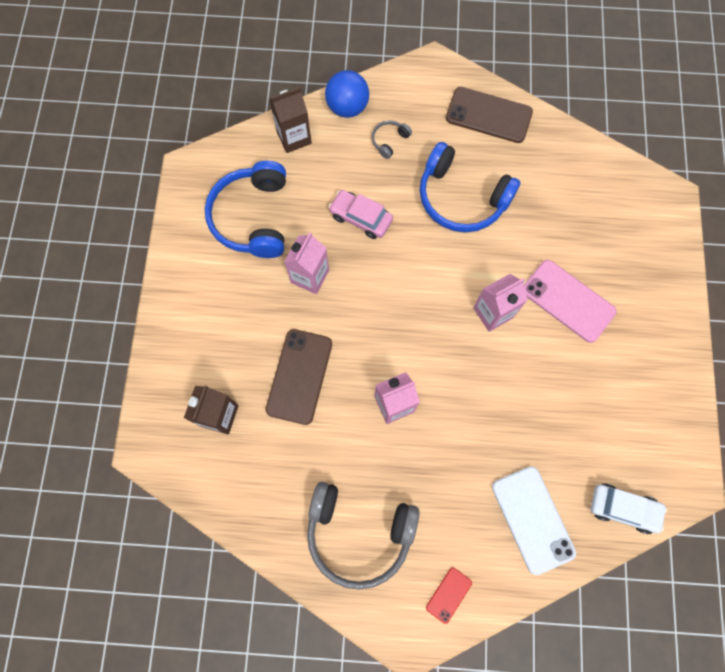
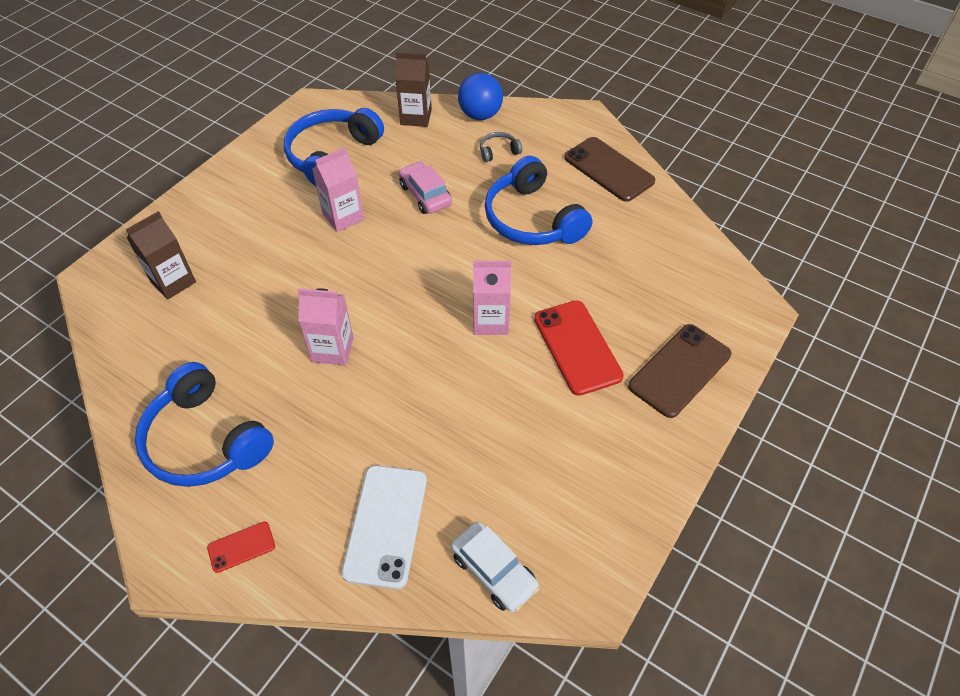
camera: 30 degrees right, 20 degrees down
brown phone [266,329,332,425] -> brown phone moved to [628,324,732,418]
grey headphones [307,482,419,590] -> blue headphones [135,362,274,487]
pink phone [524,260,617,343] -> red phone [534,301,624,396]

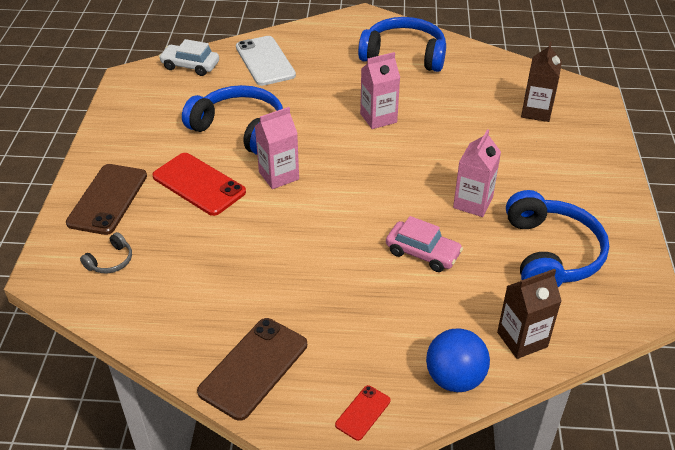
camera: 150 degrees right, 10 degrees down
red phone [207,522,275,573] -> red phone moved to [335,385,391,441]
grey headphones [480,132,522,162] -> grey headphones moved to [80,232,132,273]
blue headphones [485,156,592,245] -> blue headphones moved to [182,85,283,155]
brown phone [564,137,655,202] -> brown phone turned 75 degrees counterclockwise [197,318,307,421]

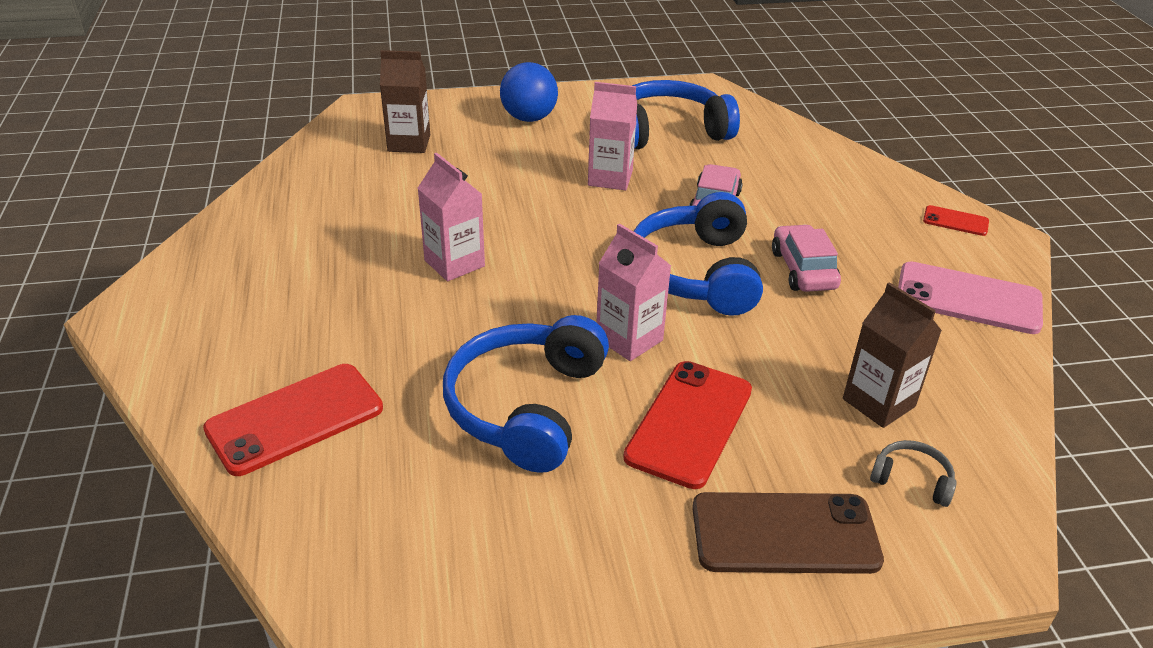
camera: 105 degrees left, 5 degrees down
white car [159,39,219,76] -> none
brown phone [197,318,307,421] -> pink phone [898,262,1043,334]
white phone [236,36,296,86] -> red phone [203,364,383,476]
blue headphones [358,17,446,72] -> blue headphones moved to [633,192,763,316]
blue ball [426,328,490,392] -> blue ball moved to [500,62,558,122]
brown carton [497,269,562,359] -> brown carton moved to [843,282,942,428]
none -> pink car [772,224,841,292]

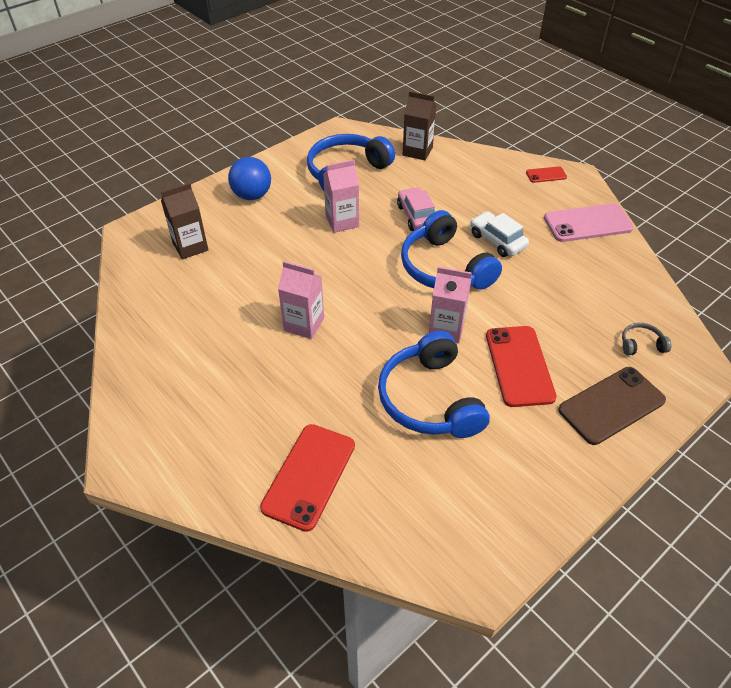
camera: 30 degrees left, 10 degrees up
pink car [772,224,841,292] -> white car [470,211,529,257]
brown carton [843,282,942,428] -> brown carton moved to [403,91,436,160]

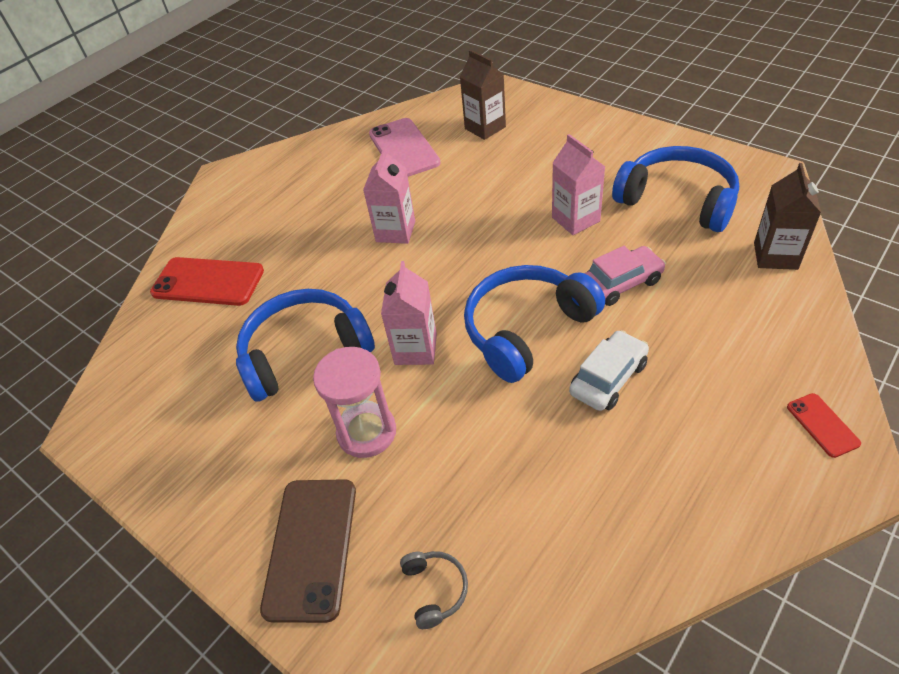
camera: 85 degrees right, 0 degrees up
blue ball [228,157,271,200] -> none
red phone [486,326,557,407] -> pink hourglass [313,347,396,458]
pink phone [544,203,634,242] -> pink phone moved to [369,118,440,177]
brown phone [558,367,666,445] -> brown phone turned 45 degrees clockwise [260,479,356,623]

